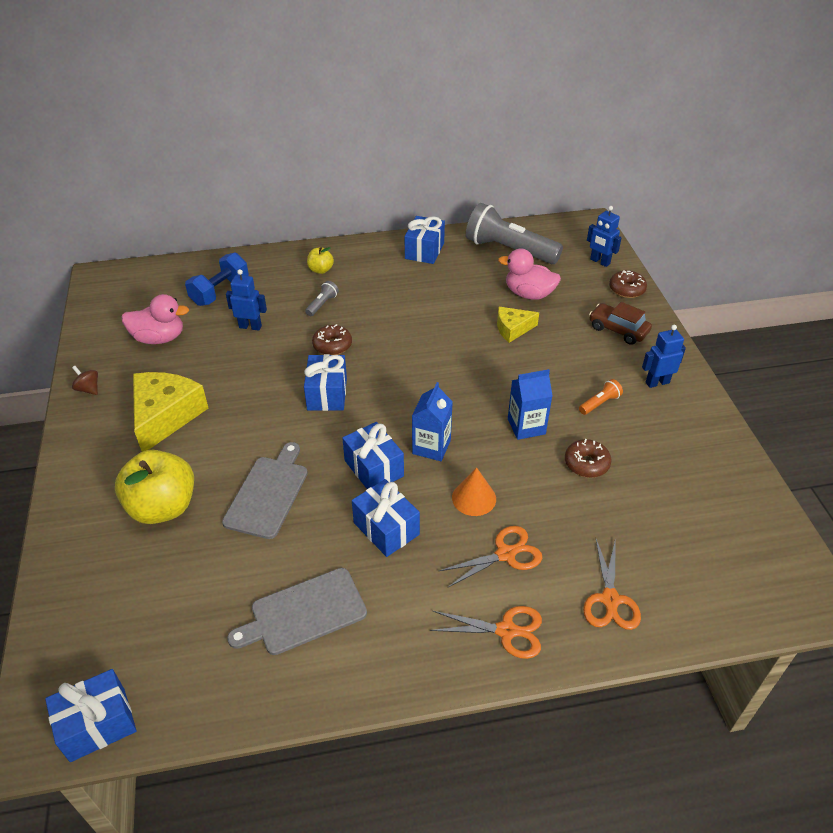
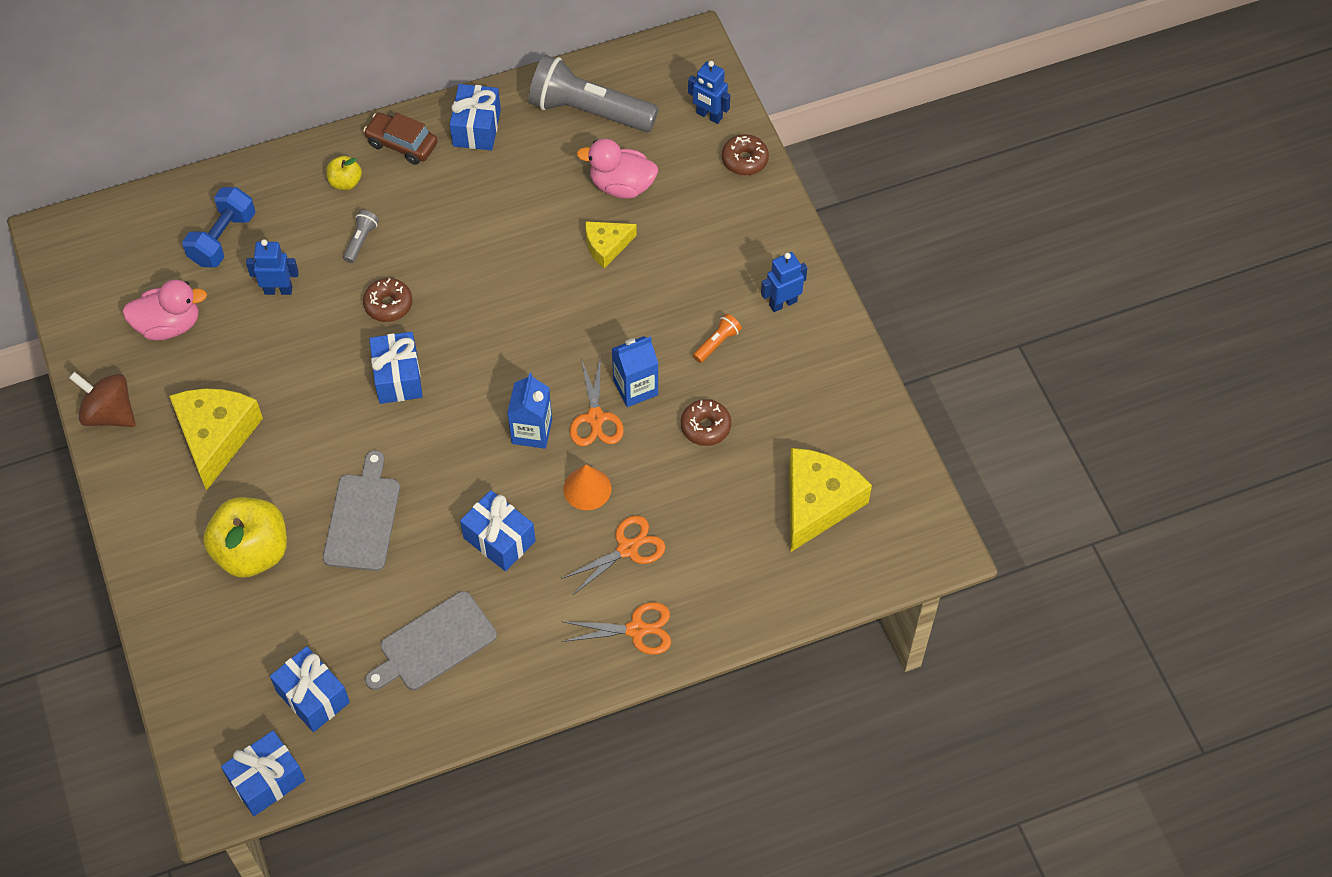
camera: 10 degrees left, 15 degrees up
brown spinning top [72,366,98,395] -> brown spinning top [69,372,136,427], size x1.84
blue gift [342,422,404,489] -> blue gift moved to [270,646,350,732]
orange scissors [583,538,641,630] -> orange scissors moved to [570,356,624,446]
brown car [589,302,652,345] -> brown car moved to [363,113,437,165]
none -> yellow cheese [789,448,872,552]

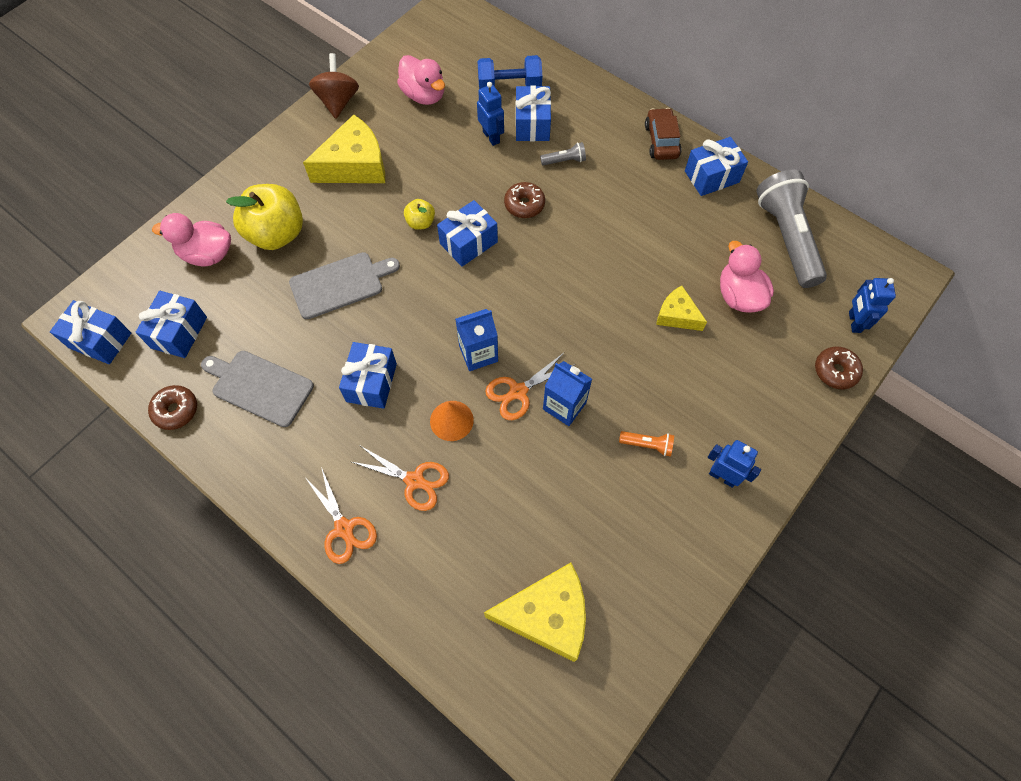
camera: 60 degrees right, 5 degrees up
yellow apple [326,156,362,190] -> yellow apple moved to [404,199,435,230]
brown donut [681,399,731,446] -> brown donut moved to [148,385,197,430]
none -> pink duck [152,213,231,266]
none -> blue gift [515,86,551,141]

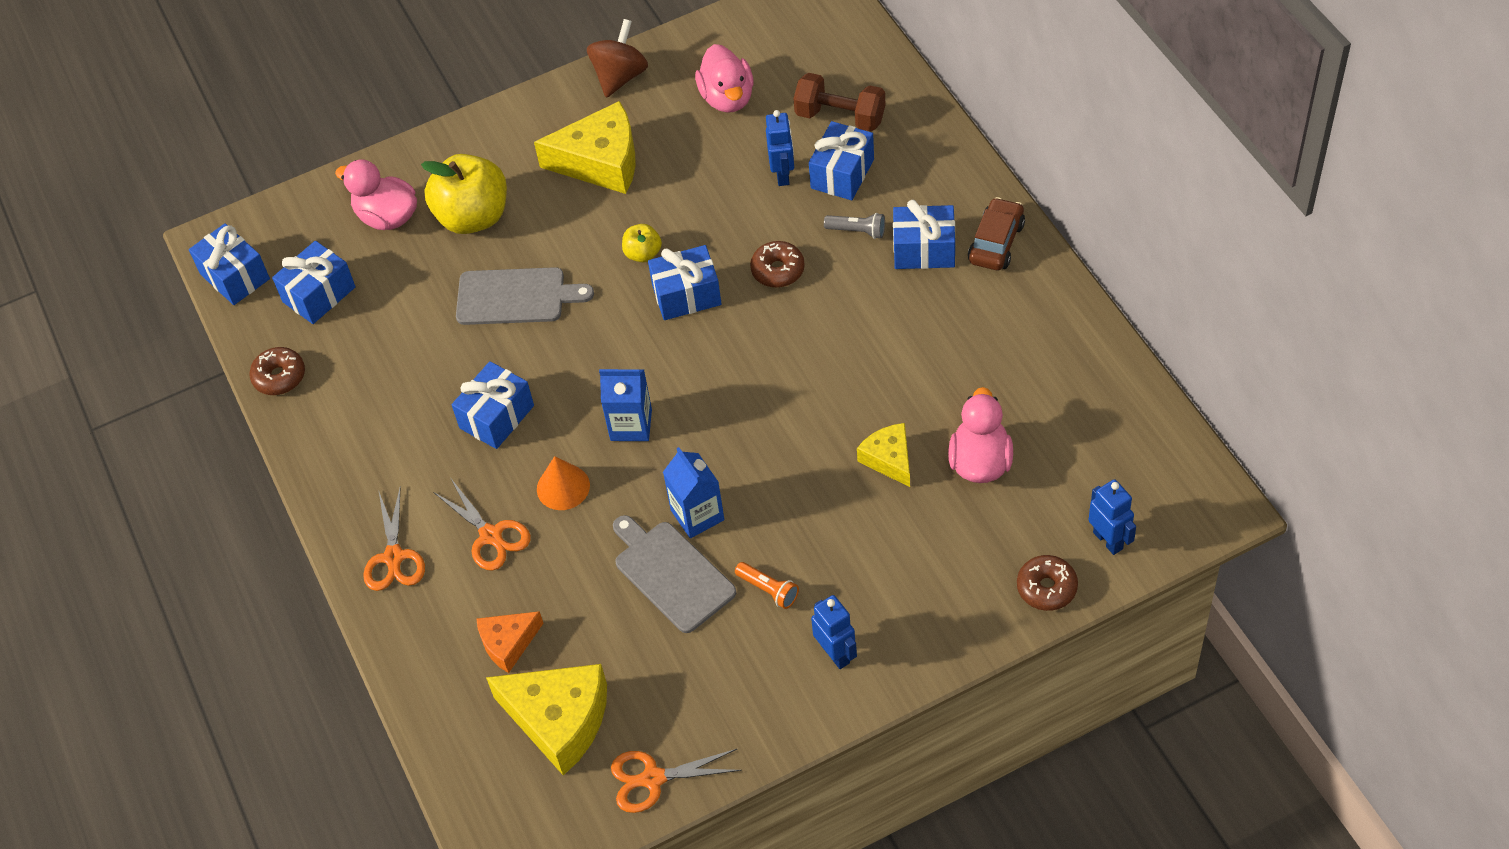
camera: 30 degrees right, 10 degrees down
grey cutting board [201,351,314,427] -> grey cutting board moved to [613,515,736,633]
blue dumbbell [477,55,542,89] -> brown dumbbell [794,73,885,131]
orange scissors [485,352,576,420] -> orange scissors moved to [611,749,742,813]
blue gift [685,137,748,196] -> blue gift moved to [893,200,955,269]
grey flashlight [757,170,827,288] -> none
blue robot [849,278,896,333] -> blue robot turned 120 degrees clockwise [1089,479,1136,555]
none -> orange cheese [476,611,544,673]

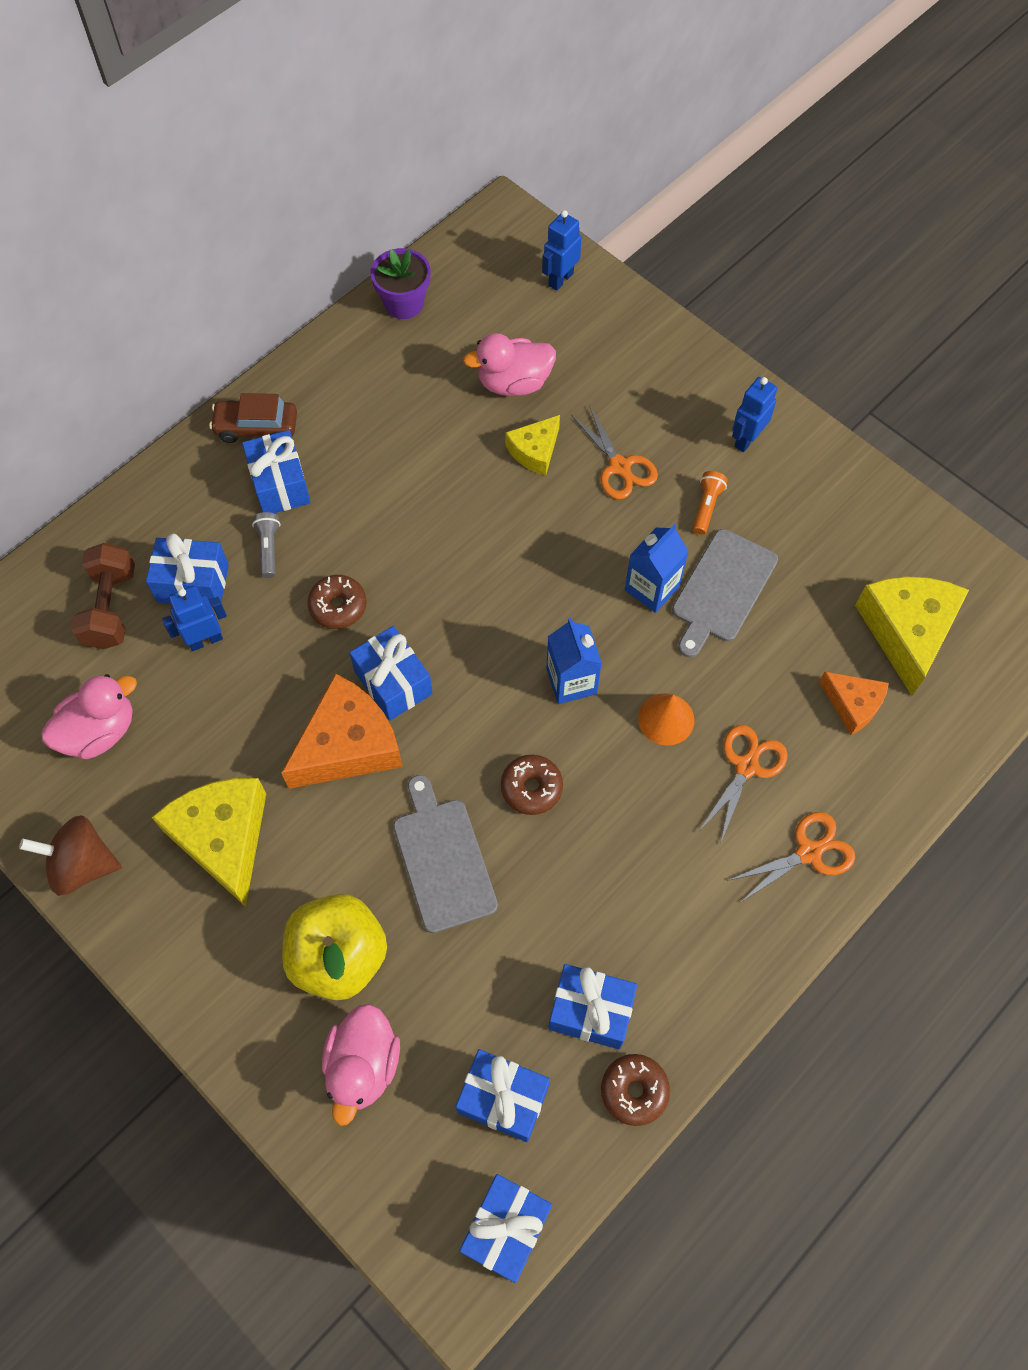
camera: 115 degrees left, 10 degrees up
blue gift [452,361,534,449] -> blue gift moved to [548,964,637,1049]
orange scissors [611,749,742,813] -> orange scissors moved to [571,405,658,499]
yellow apple [622,224,662,262] -> orange cheese [281,674,403,789]
brown donut [1017,555,1078,611] -> brown donut moved to [501,755,563,815]
none -> purple flower pot [370,248,431,319]

